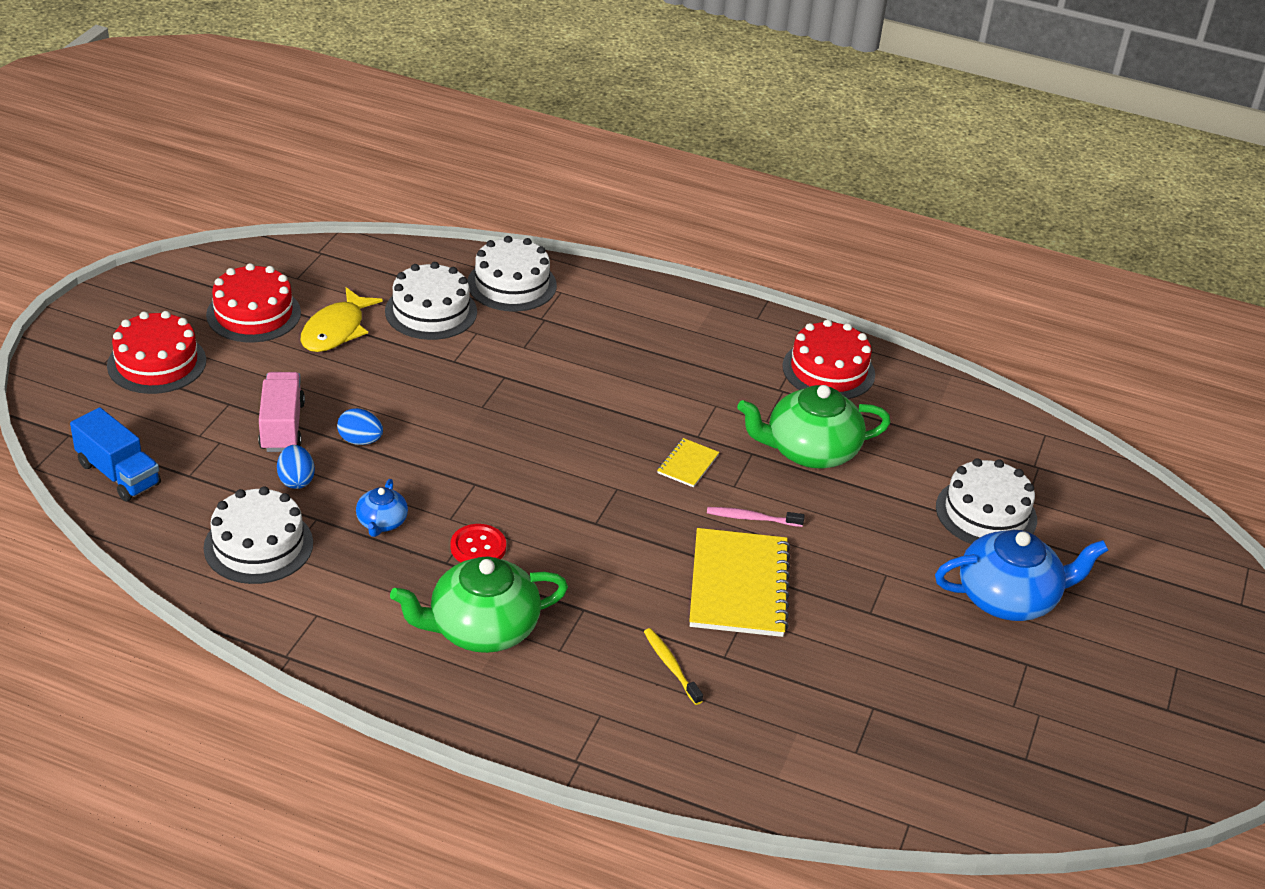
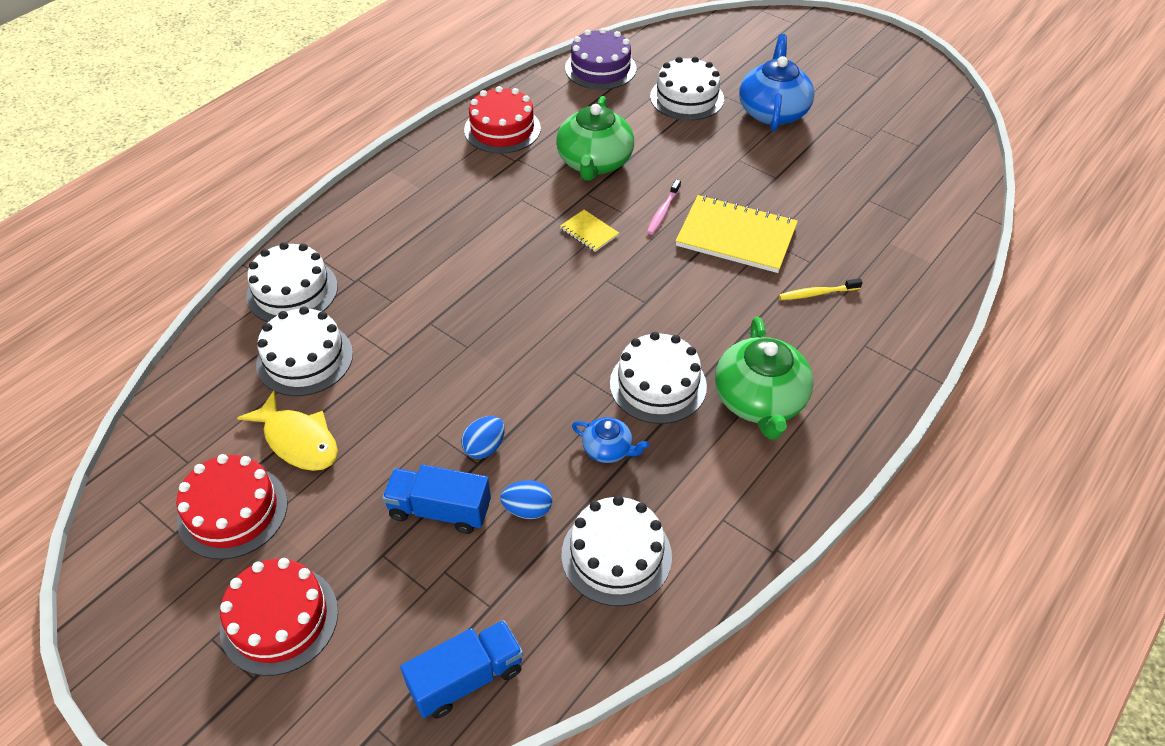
camera: 70 degrees left, 10 degrees up
pink truck [258,372,305,452] -> blue truck [382,465,491,534]
red button [450,524,506,562] -> white cake [610,332,707,424]
none -> purple cake [565,28,636,90]

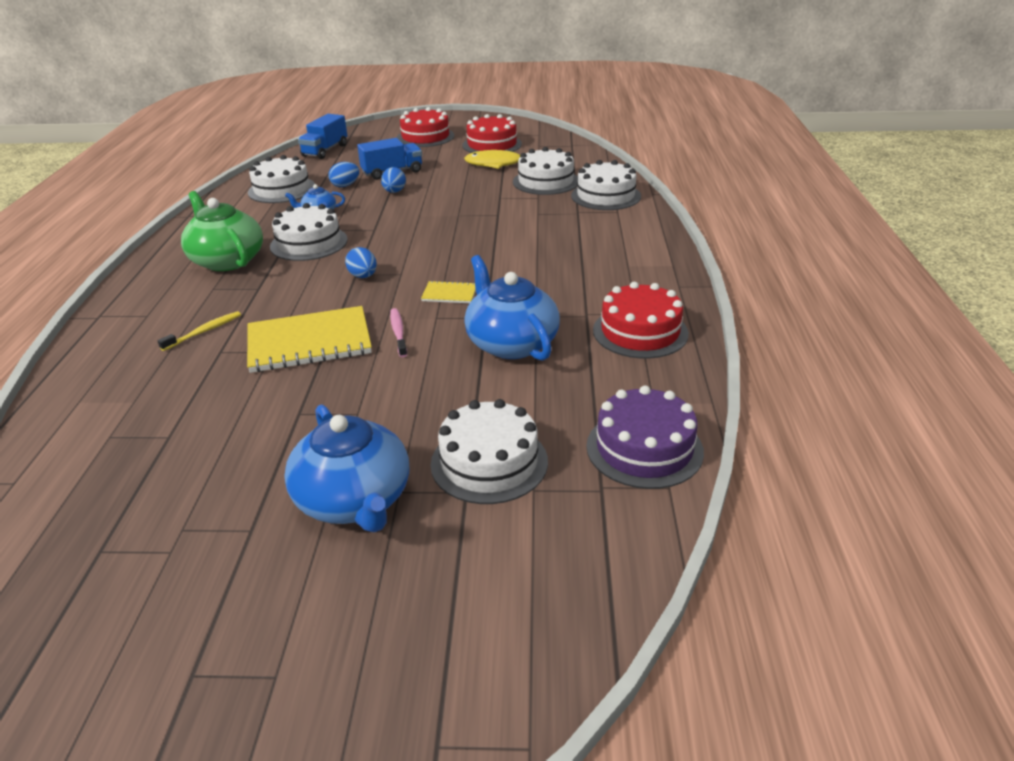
camera: 145 degrees right, 15 degrees down
green teapot [556,96,634,181] -> blue teapot [464,255,560,361]
none -> blue egg [345,247,377,278]

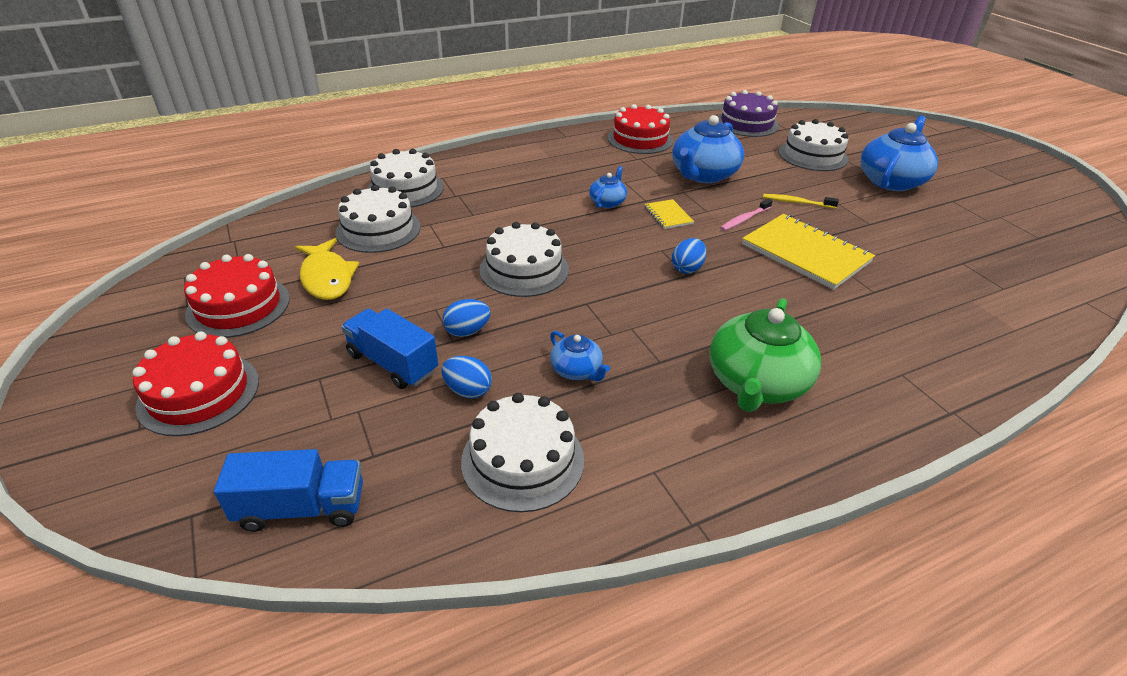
camera: 120 degrees left, 5 degrees up
yellow toothbrush [157,311,241,351] -> yellow toothbrush moved to [763,194,839,209]
white cake [270,203,348,261] -> white cake moved to [479,222,569,297]
none -> blue teapot [589,166,627,208]

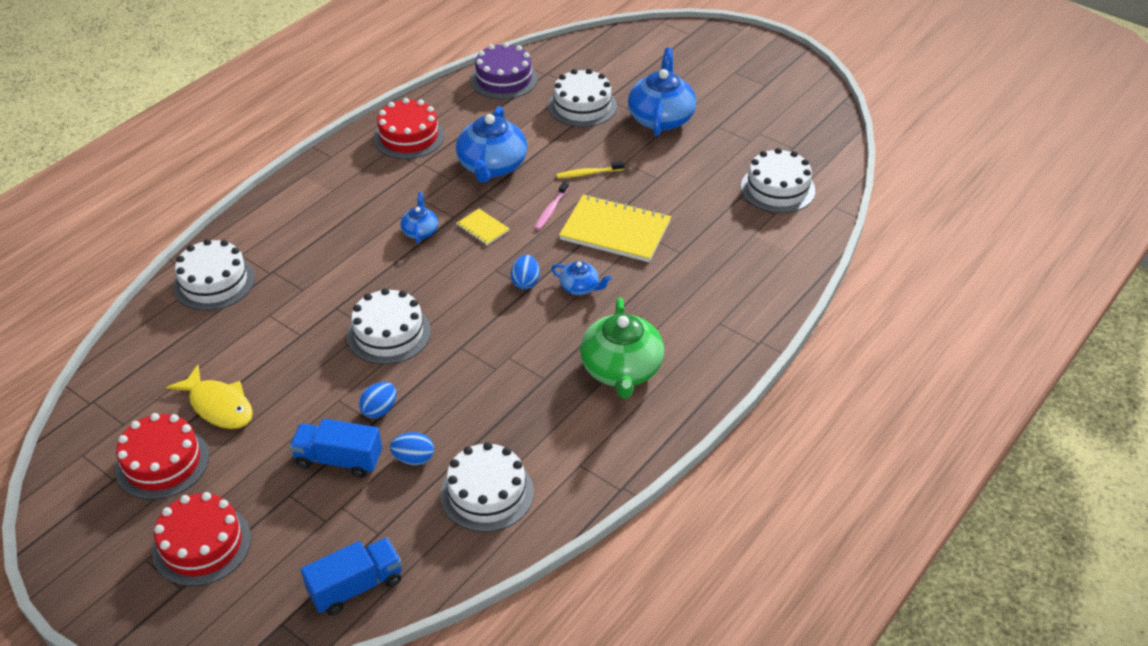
camera: 25 degrees left, 5 degrees up
white cake [335,185,421,253] -> white cake moved to [741,148,815,213]
blue teapot [550,331,610,381] -> blue teapot moved to [551,261,611,295]

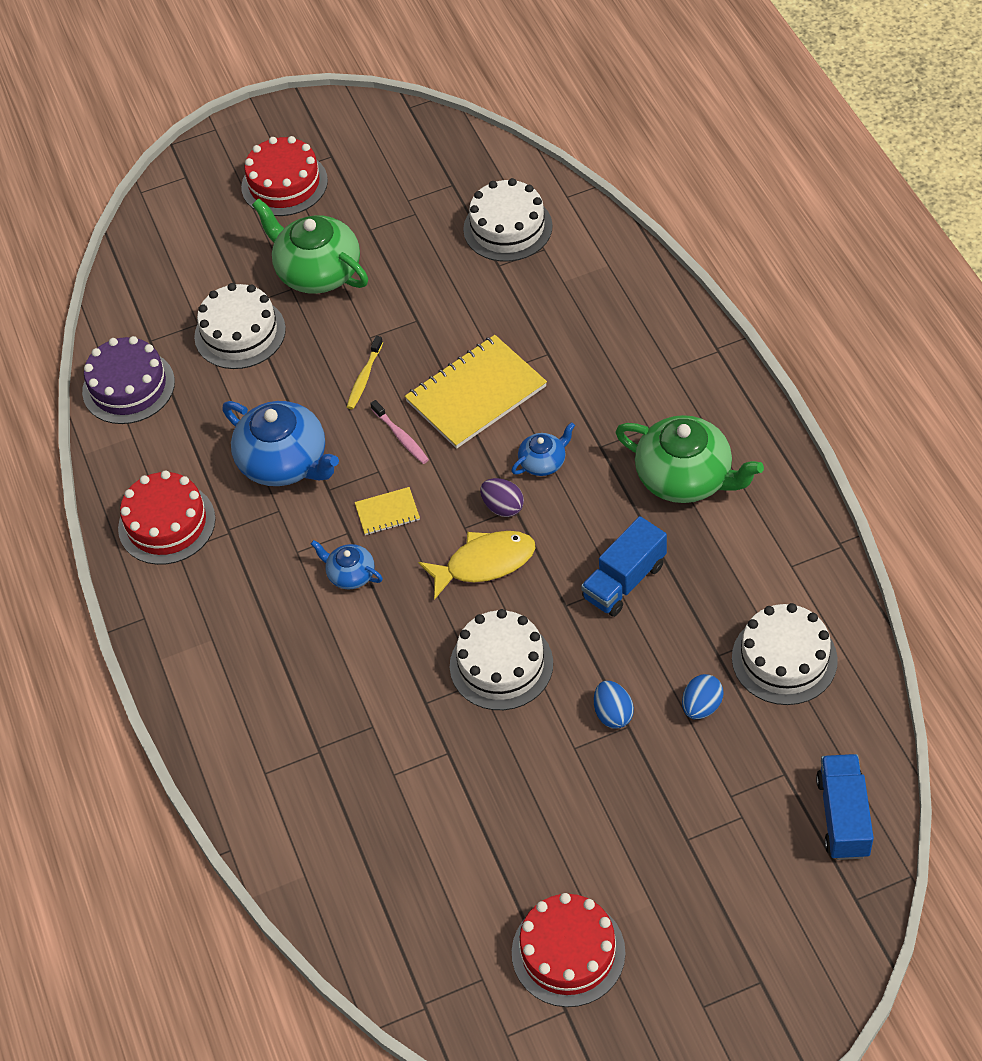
camera: 55 degrees left, 10 degrees up
red cake [152,492,251,586] -> red cake moved to [241,136,328,216]
yellow fish [166,365,253,429] -> yellow fish moved to [418,531,536,600]
white cake [173,239,255,311] -> none
blue truck [290,419,382,478] -> blue truck moved to [581,516,667,617]
blue egg [511,255,540,289] -> purple egg [480,478,524,517]
blue teapot [628,48,696,136] -> green teapot [252,198,368,294]

